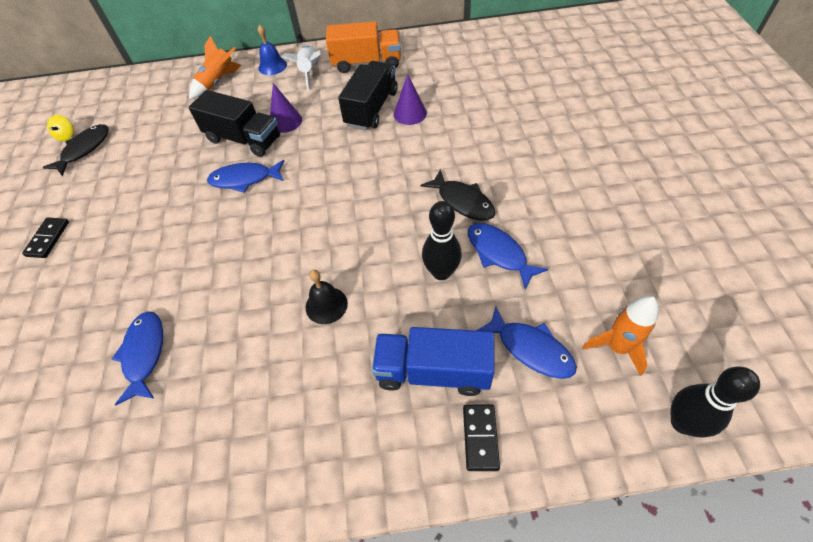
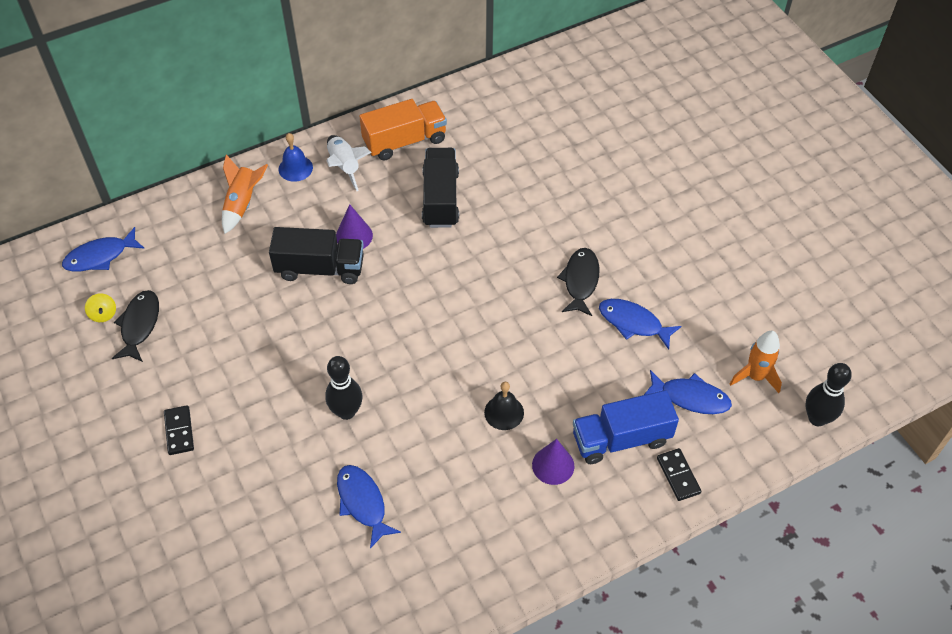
camera: 25 degrees left, 0 degrees up
blue fish [207,160,284,193] -> blue fish moved to [62,227,145,272]
purple cone [394,74,427,125] -> purple cone moved to [532,439,574,485]
black fish [420,169,495,221] -> black fish turned 105 degrees counterclockwise [557,248,599,316]
black bowling pin [422,201,462,280] -> black bowling pin moved to [325,356,363,420]

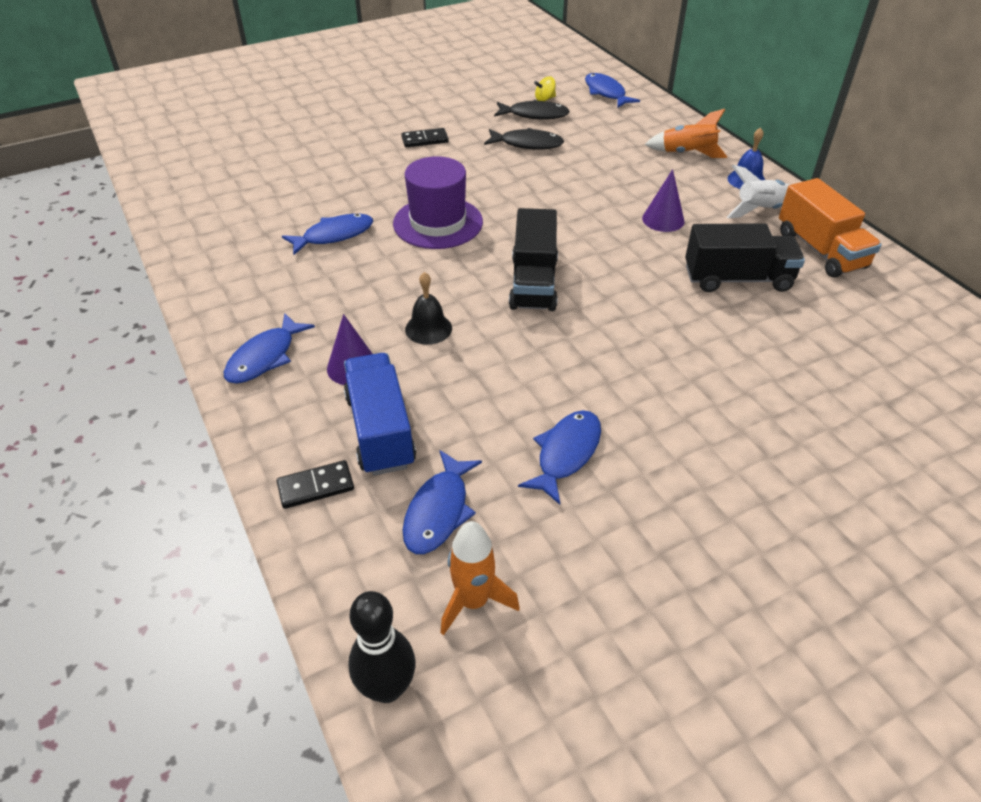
camera: 90 degrees right, 10 degrees down
black truck [269,227,364,284] -> black truck moved to [509,208,558,311]
black bowling pin [325,356,363,420] -> purple hat [393,156,483,249]
black fish [557,248,599,316] -> black fish moved to [484,128,564,150]
none -> blue fish [224,313,315,384]

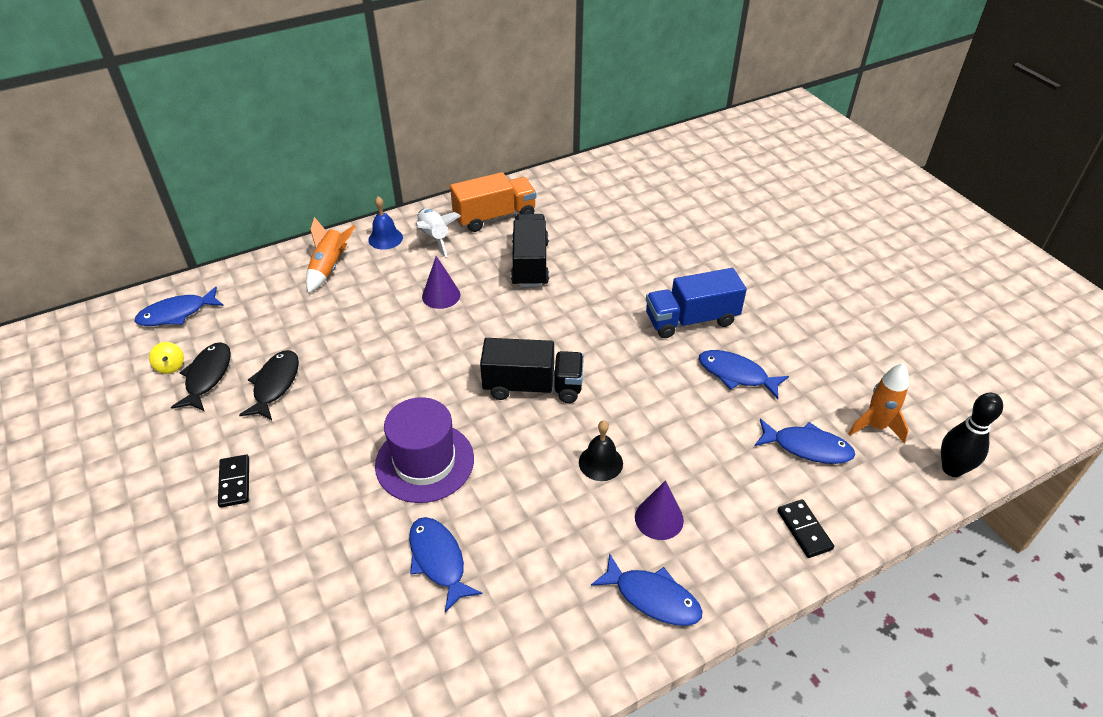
camera: 90 degrees left, 0 degrees up
blue truck [344,353,416,476] -> blue truck moved to [646,268,747,338]

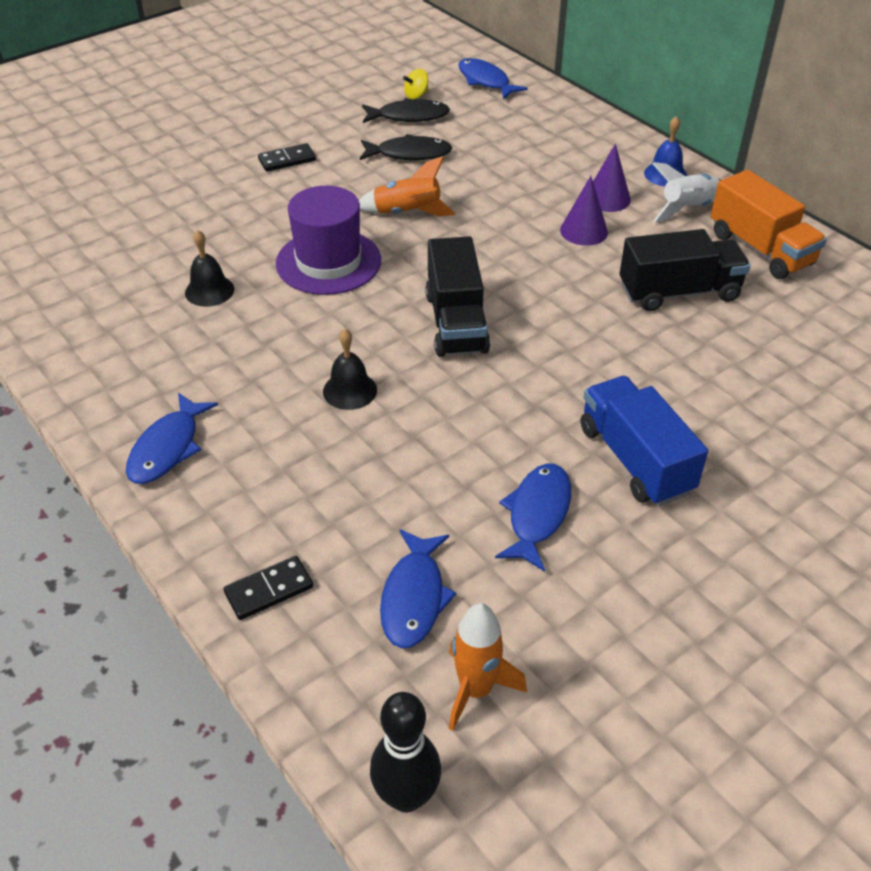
camera: 80 degrees right, 0 degrees up
orange rocket [306,217,356,293] -> orange rocket moved to [359,156,455,216]
blue fish [409,517,482,612] -> black bell [185,230,234,307]
purple cone [635,480,684,540] -> purple cone moved to [593,144,631,212]

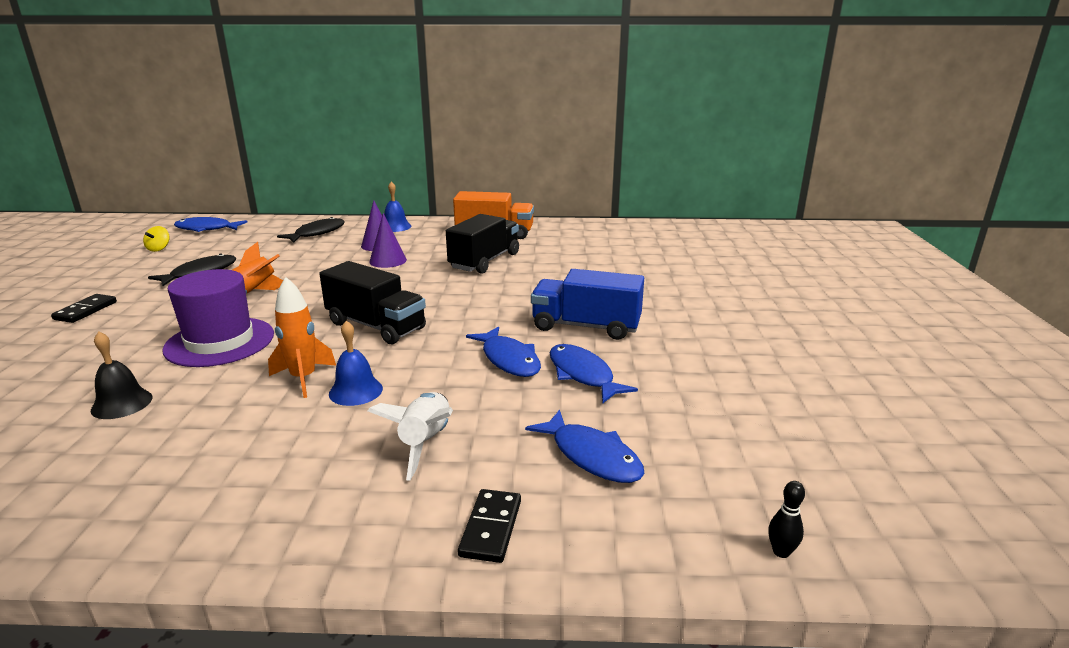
camera: 50 degrees left, 20 degrees down
blue fish [126,393,218,484] -> blue fish moved to [466,326,541,377]
black bell [323,329,377,410] -> blue bell [329,321,383,406]
black fish [362,98,450,123] -> black fish moved to [277,217,345,243]
black bowling pin [370,692,441,812] -> black bowling pin [768,481,805,558], size x0.48
orange rocket [449,603,527,731] -> orange rocket moved to [268,277,336,398]
white rocket [652,162,721,222] -> white rocket moved to [368,392,453,481]

